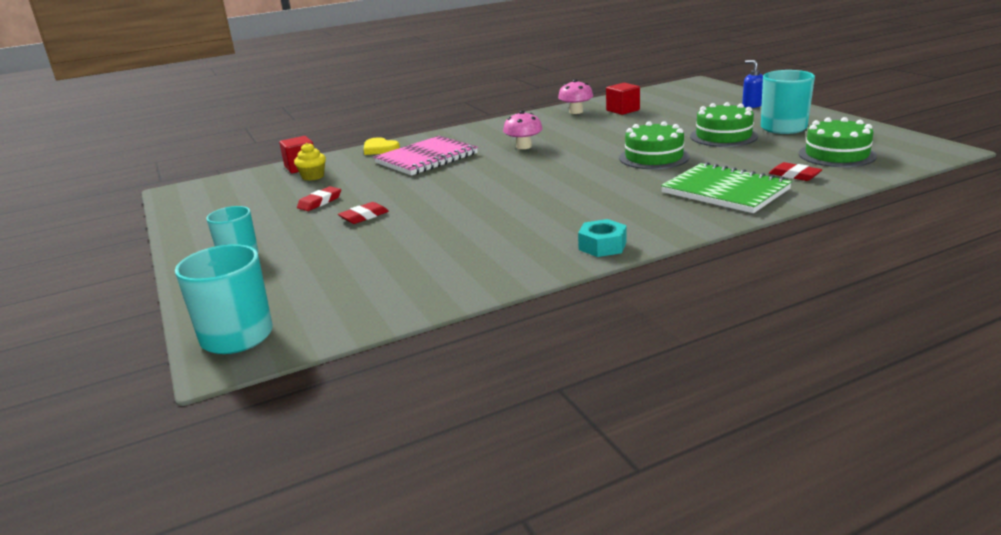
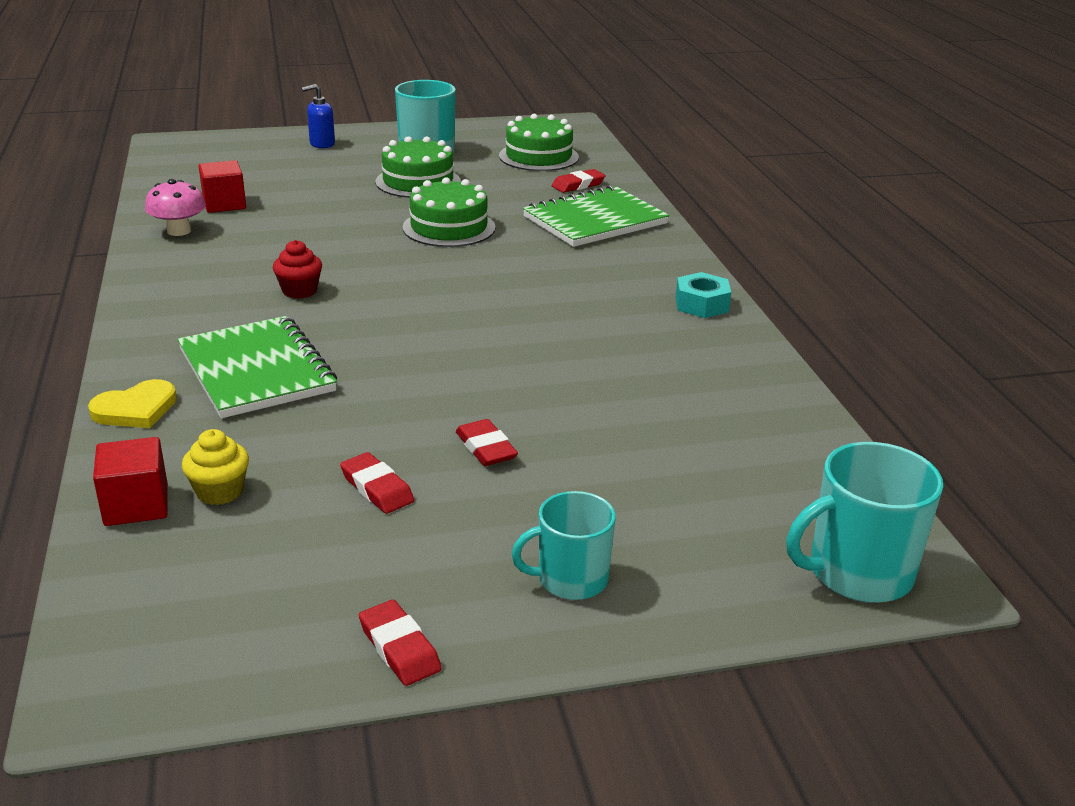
camera: 80 degrees left, 5 degrees up
pink notebook [374,136,478,176] -> green notebook [178,316,337,418]
pink mushroom [503,111,543,149] -> red cupcake [273,240,322,299]
none -> red eraser [359,600,442,686]

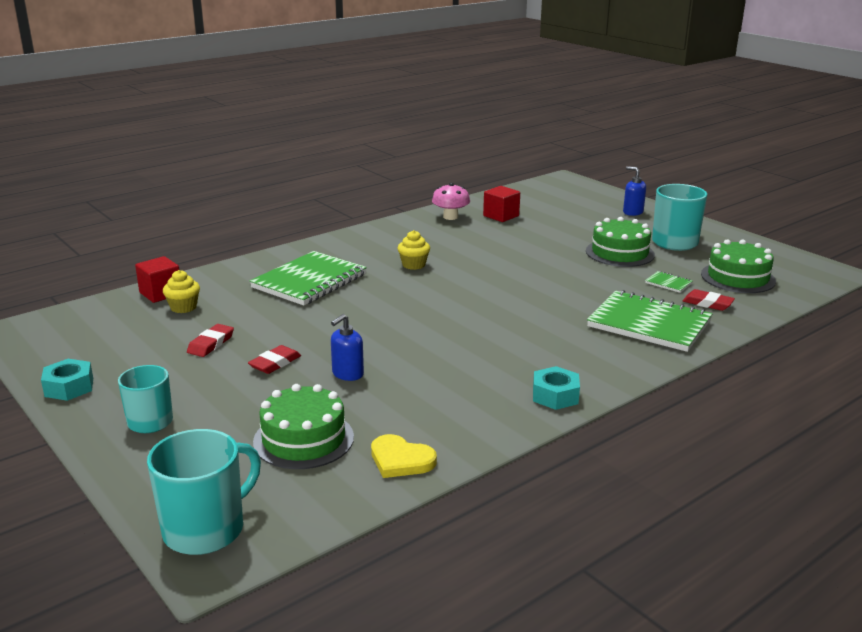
camera: 65 degrees right, 5 degrees down
yellow heart [88,379,177,428] -> yellow heart moved to [371,434,437,478]
red cupcake [273,240,322,299] -> yellow cupcake [398,230,430,270]
red eraser [359,600,442,686] -> turquoise nut [41,359,93,401]
green cake [403,177,495,247] -> green cake moved to [253,384,354,469]
turquoise mug [786,442,943,603] -> turquoise mug turned 90 degrees clockwise [147,429,261,555]
none -> blue soap dispenser [331,314,364,381]
none -> green notebook [645,271,692,293]

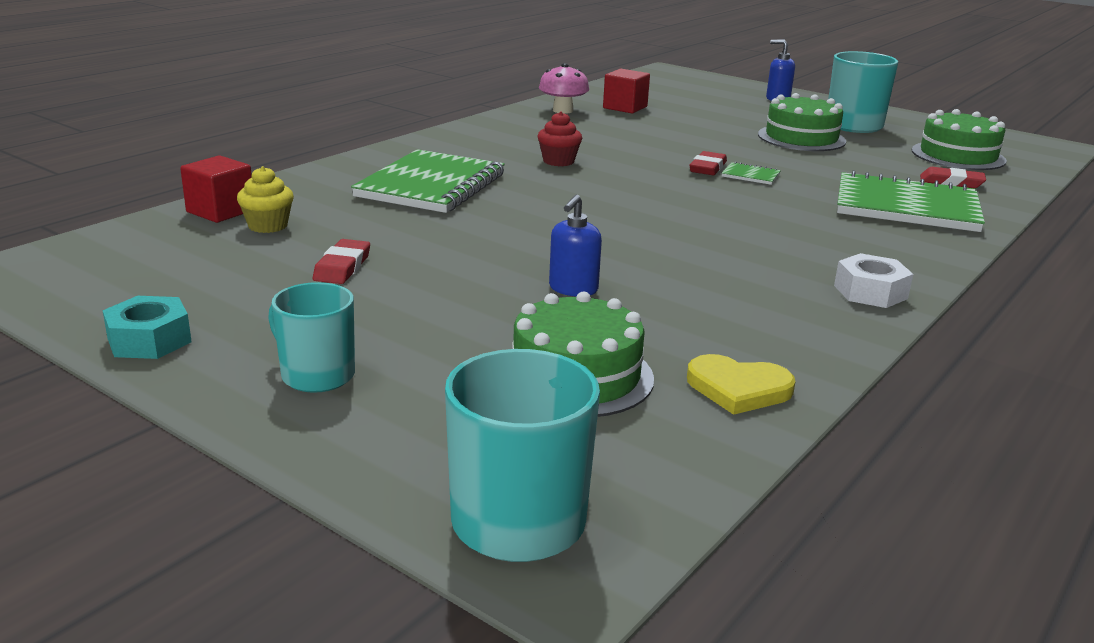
camera: 15 degrees left, 0 degrees up
red eraser [248,345,301,374] -> red eraser moved to [689,151,727,175]
yellow cupcake [398,230,430,270] -> red cupcake [538,111,582,166]
turquoise nut [533,366,580,410] -> white nut [834,253,913,308]
green notebook [645,271,692,293] -> green notebook moved to [722,162,781,185]

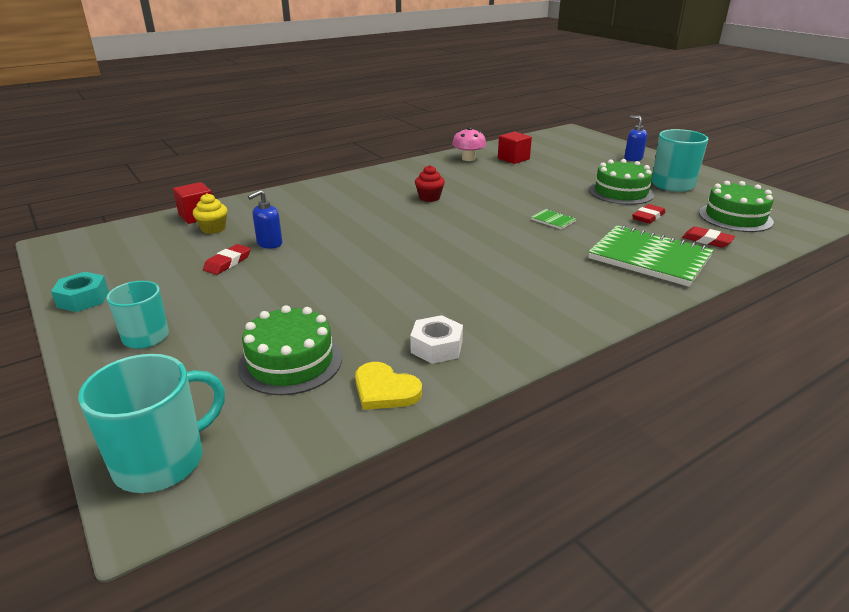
camera: 20 degrees right, 5 degrees up
green notebook [351,149,505,213] -> none
blue soap dispenser [549,194,602,297] -> blue soap dispenser moved to [248,190,282,249]
red eraser [689,151,727,175] -> red eraser moved to [632,204,665,224]
white nut [834,253,913,308] -> white nut moved to [410,315,463,364]

